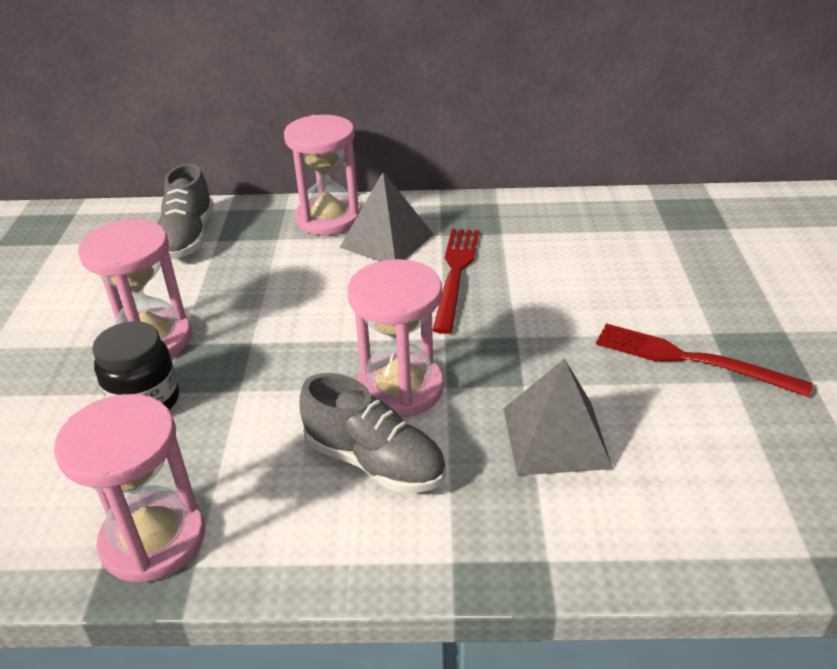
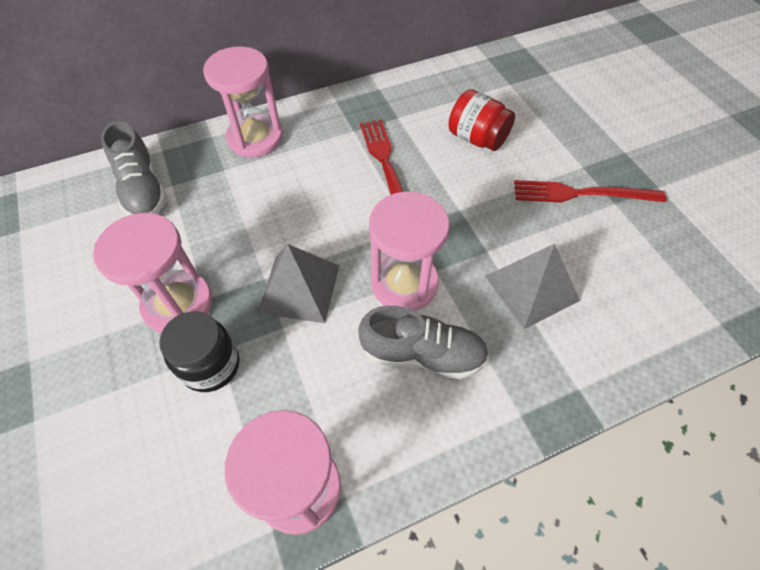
camera: 25 degrees left, 20 degrees up
grey pyramid [340,172,434,261] -> grey pyramid moved to [257,244,339,323]
none -> red jar [448,89,515,151]

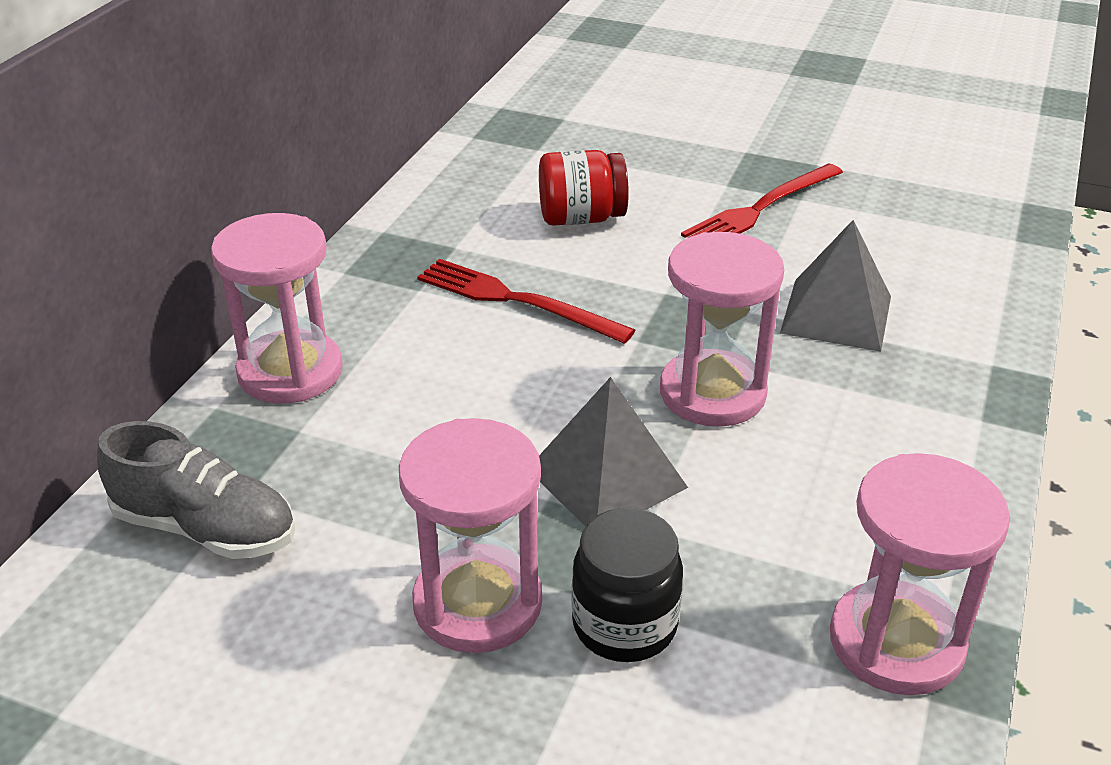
camera: 45 degrees left, 20 degrees down
grey shoe [358,305,489,379] -> none

